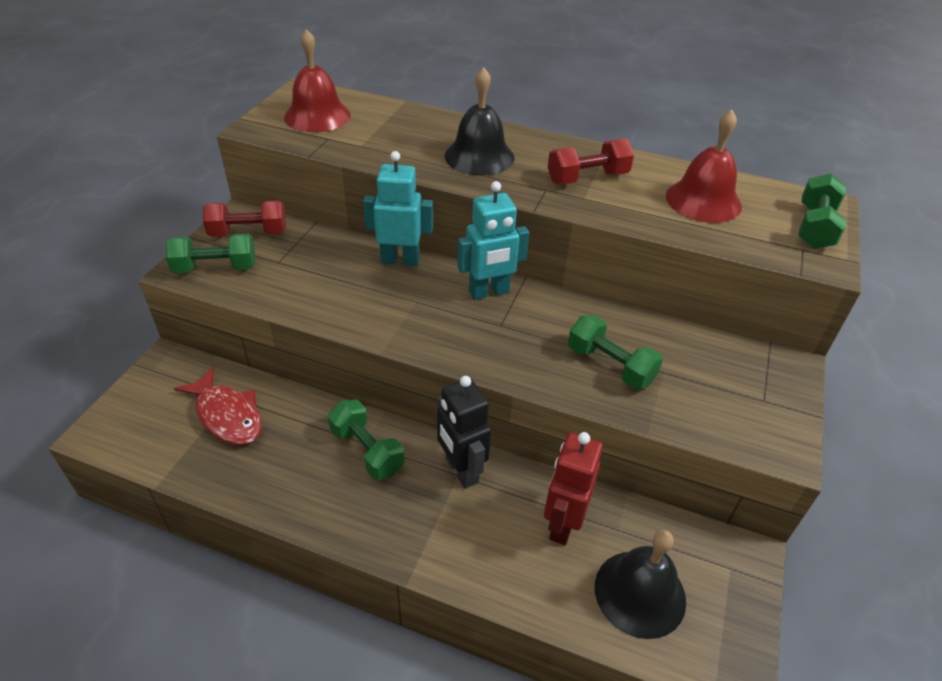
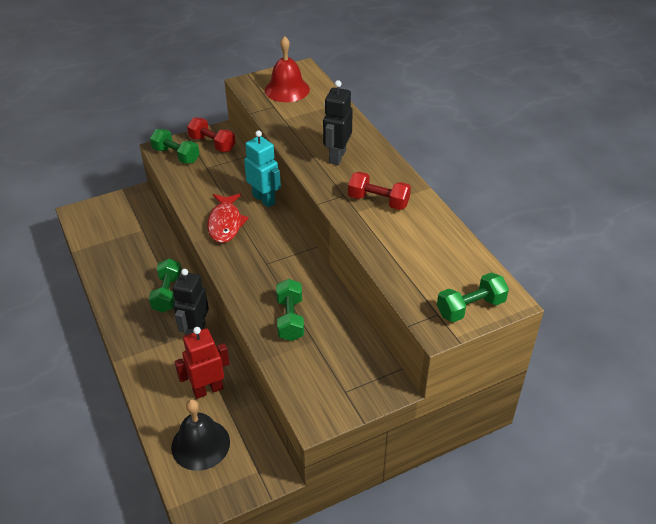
camera: 45 degrees right, 0 degrees up
red fish [174,367,262,445] -> red fish moved to [207,193,249,243]
black bell [444,67,514,176] -> black robot [323,80,353,165]
turquoise robot [457,181,529,300] -> none
red bell [666,110,742,223] -> none

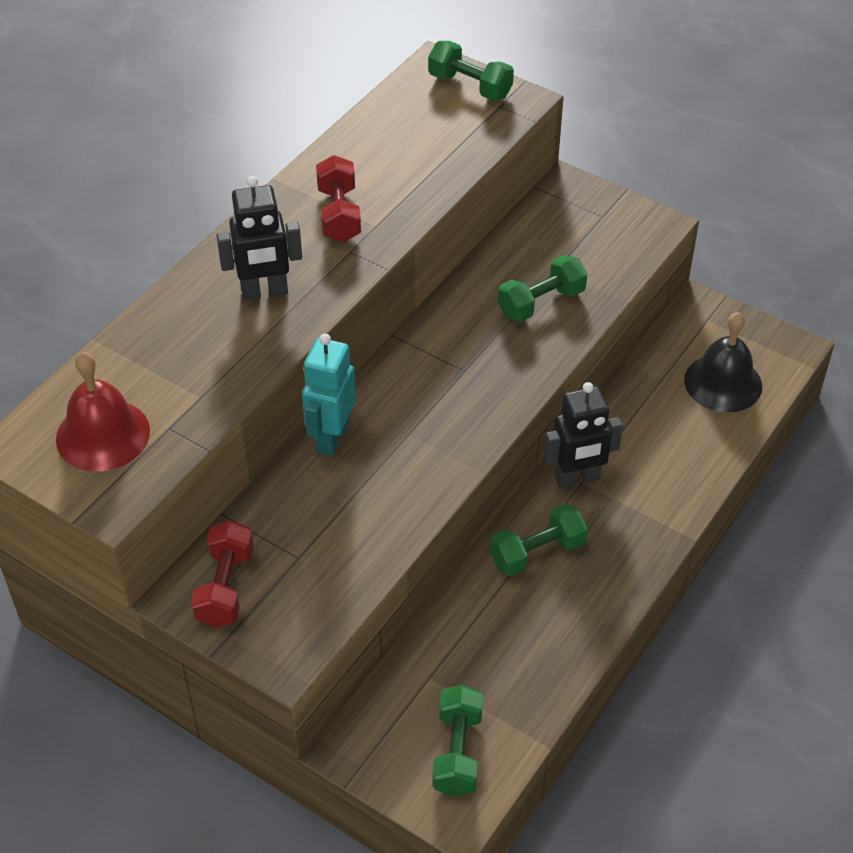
camera: 120 degrees left, 5 degrees up
green dumbbell [150,129,199,164] -> green dumbbell moved to [432,685,483,796]
red robot [175,327,230,399] -> none
red fish [207,193,249,243] -> none

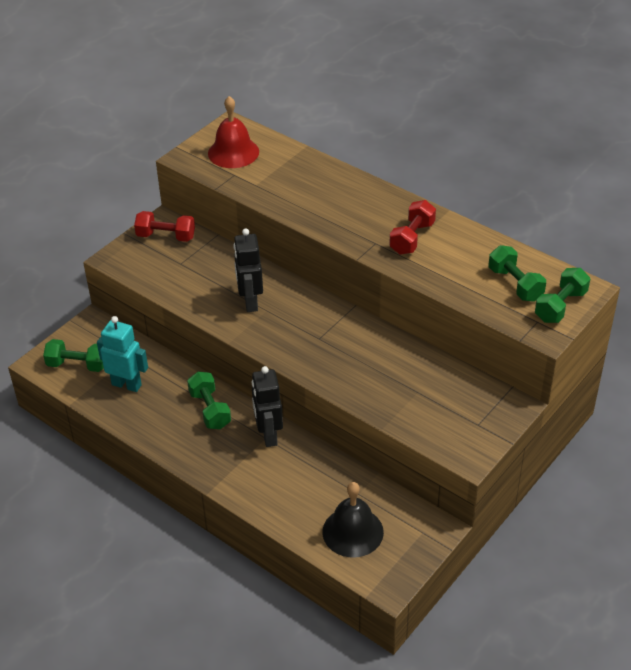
camera: 95 degrees right, 5 degrees down
black robot [216,176,302,301] -> black robot moved to [233,228,263,312]
turquoise robot [302,334,356,456] -> turquoise robot moved to [97,316,148,392]
red dumbbell [316,155,361,242] -> red dumbbell turned 60 degrees counterclockwise [389,200,436,255]
green dumbbell [498,255,587,322] -> green dumbbell moved to [489,245,546,302]

